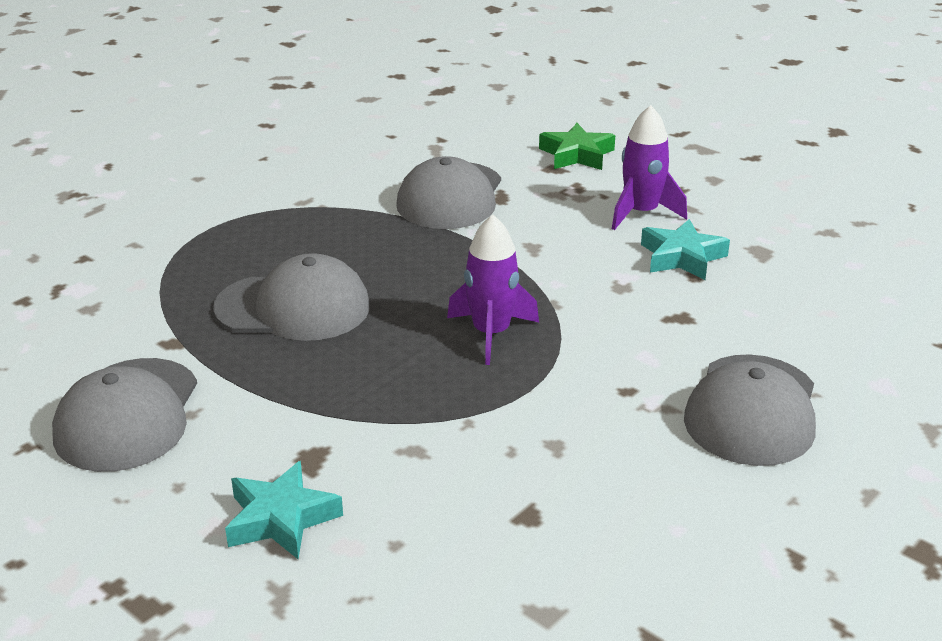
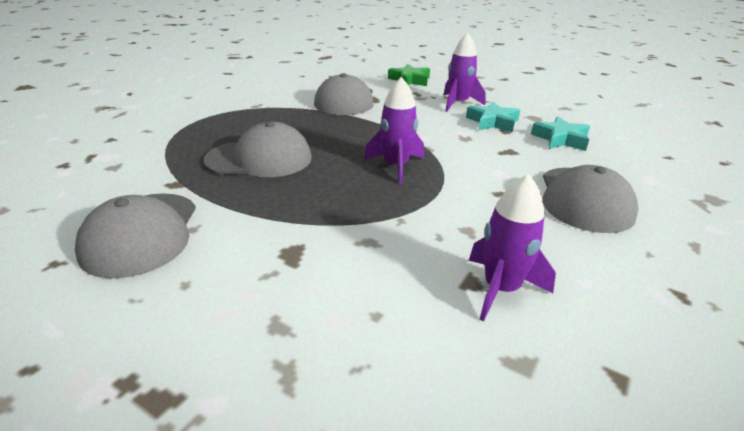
camera: 10 degrees left, 0 degrees up
turquoise star [225,461,343,559] -> turquoise star moved to [531,116,590,151]
none -> purple rocket [469,174,556,321]

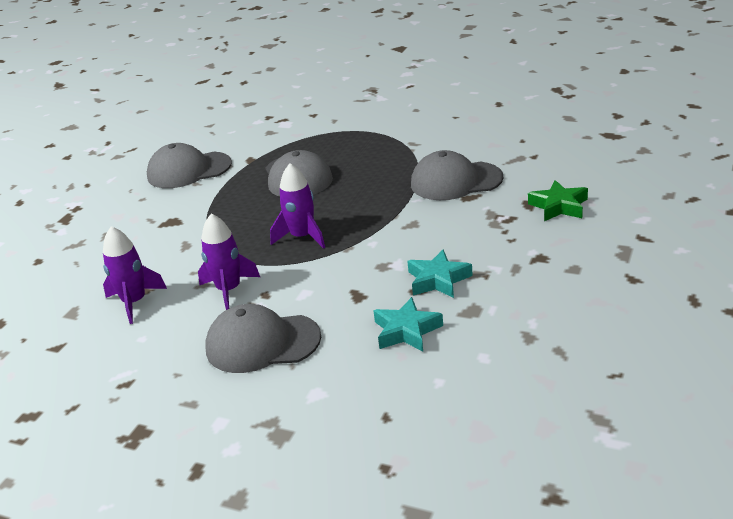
camera: 85 degrees right, 0 degrees up
purple rocket [444,33,486,112] -> purple rocket moved to [198,214,260,310]

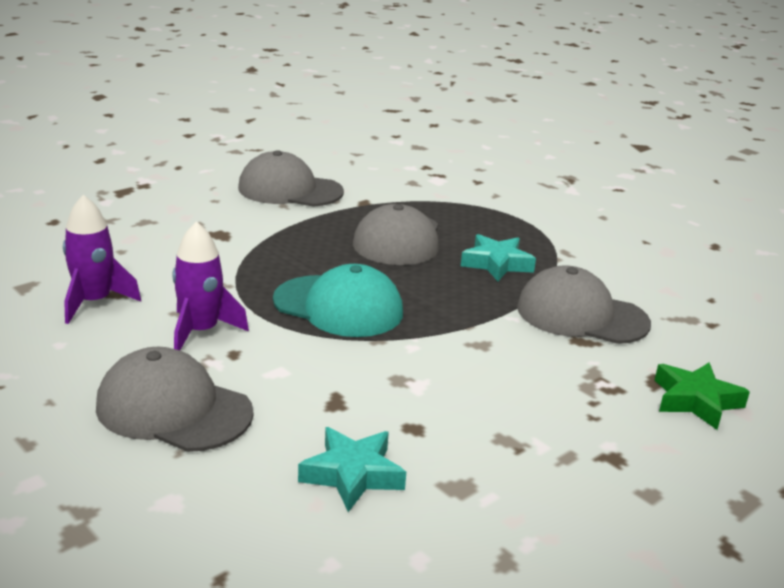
camera: 20 degrees right, 5 degrees down
purple rocket [270,163,325,249] -> turquoise cap [273,264,403,337]
turquoise star [407,249,473,298] -> turquoise star moved to [461,234,536,281]

